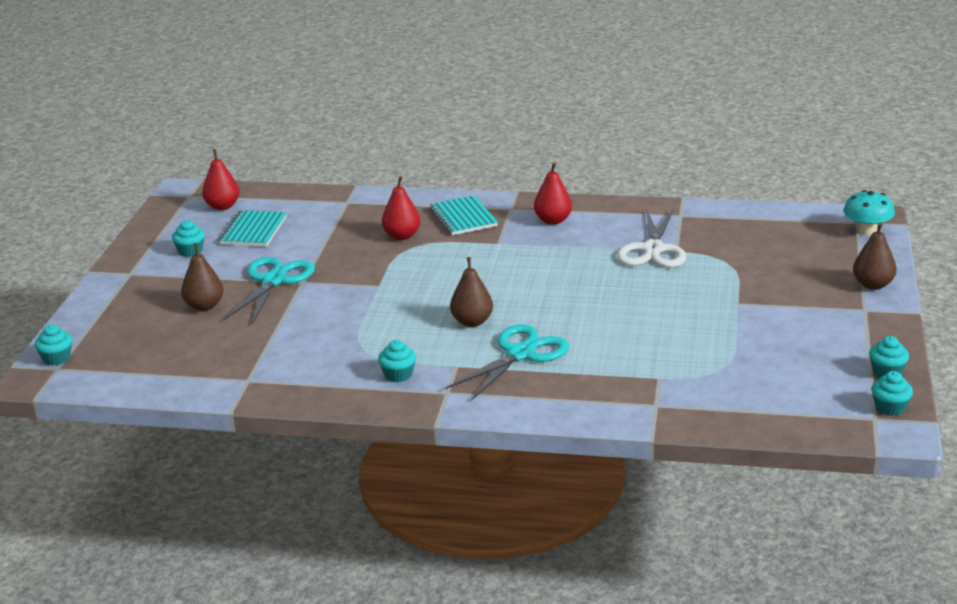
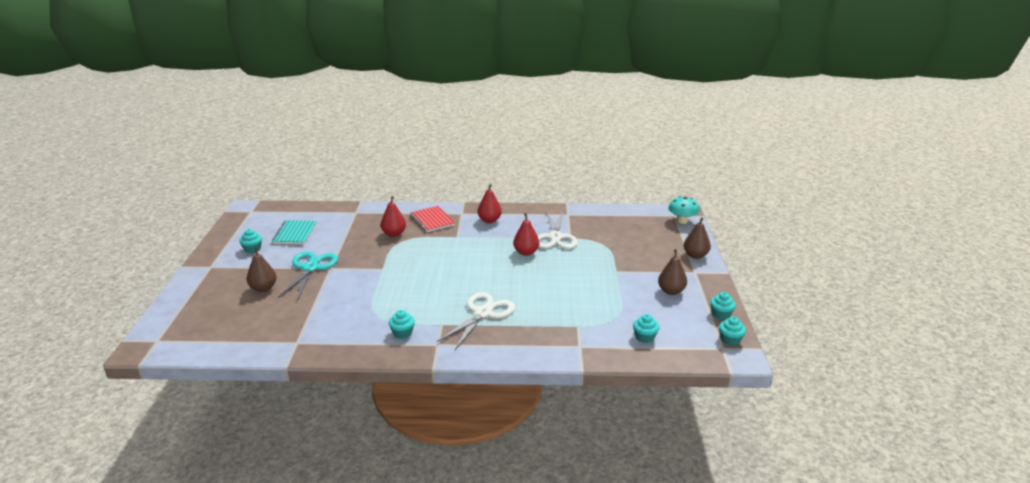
camera: 10 degrees left, 0 degrees up
turquoise cupcake [35,325,72,366] -> turquoise cupcake moved to [633,314,660,343]
red pear [202,149,240,210] -> red pear moved to [513,213,539,256]
turquoise notebook [430,195,498,235] -> red notebook [410,206,455,232]
turquoise scissors [446,324,569,401] -> white scissors [437,292,515,350]
brown pear [450,257,493,327] -> brown pear moved to [658,249,687,295]

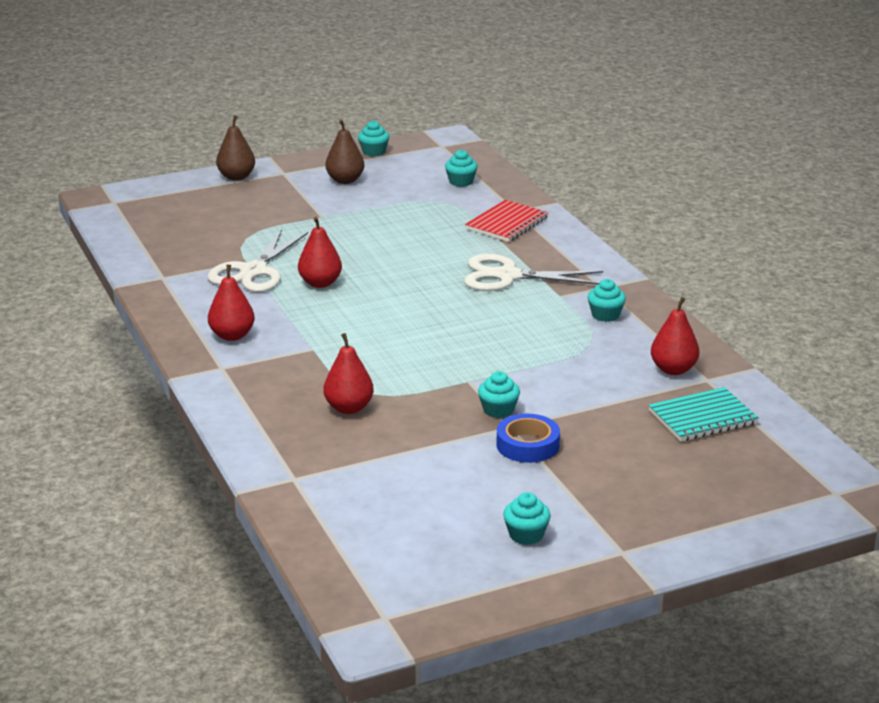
camera: 115 degrees left, 0 degrees up
brown pear [247,247,277,292] -> none
turquoise notebook [272,220,317,244] -> turquoise notebook moved to [649,387,759,441]
turquoise scissors [278,252,338,299] -> blue tape [496,414,560,463]
red notebook [410,206,455,232] -> red notebook moved to [465,200,549,242]
white scissors [538,212,578,249] -> white scissors turned 135 degrees clockwise [207,229,308,292]
turquoise mushroom [668,196,699,224] -> none
turquoise cupcake [719,317,746,346] -> turquoise cupcake moved to [478,371,520,418]
none -> red pear [651,297,699,375]

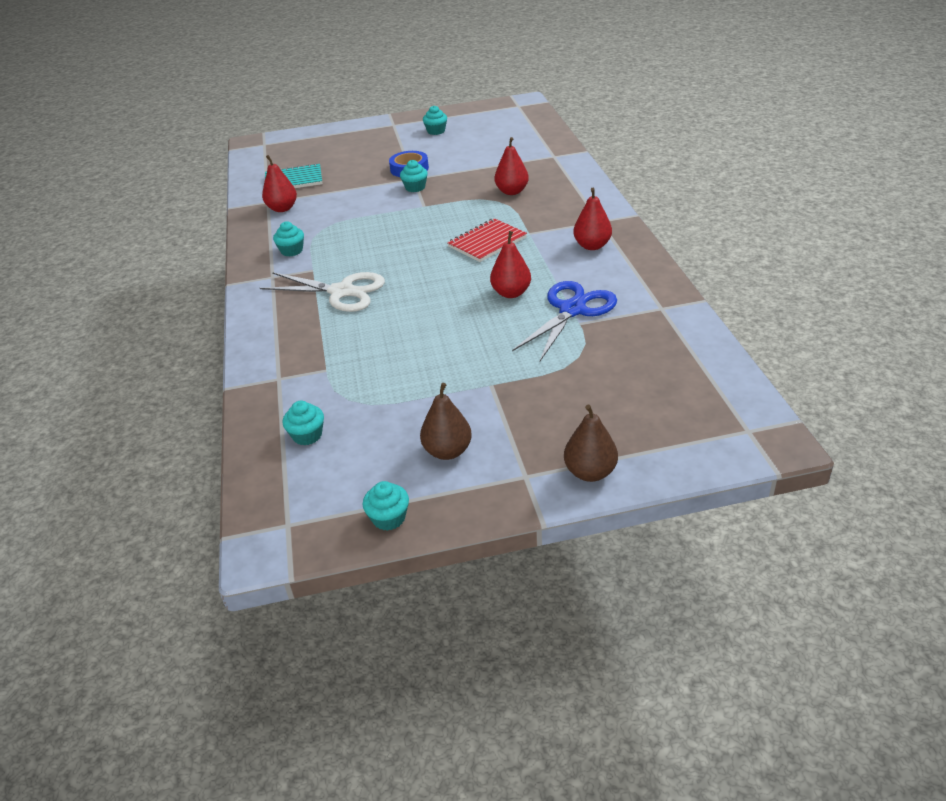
camera: 165 degrees left, 10 degrees up
white scissors [207,229,308,292] -> blue scissors [512,281,617,361]
red notebook [465,200,549,242] -> red notebook moved to [447,218,527,262]

